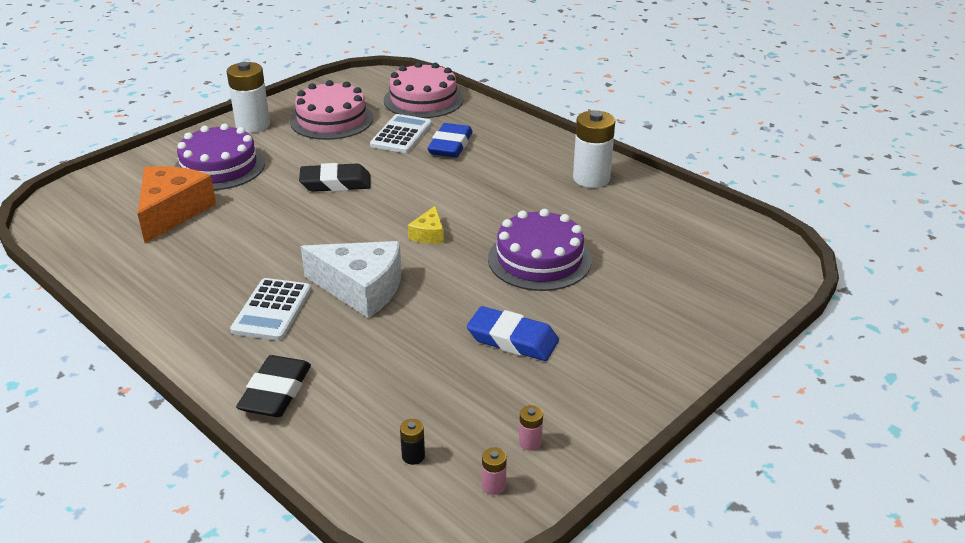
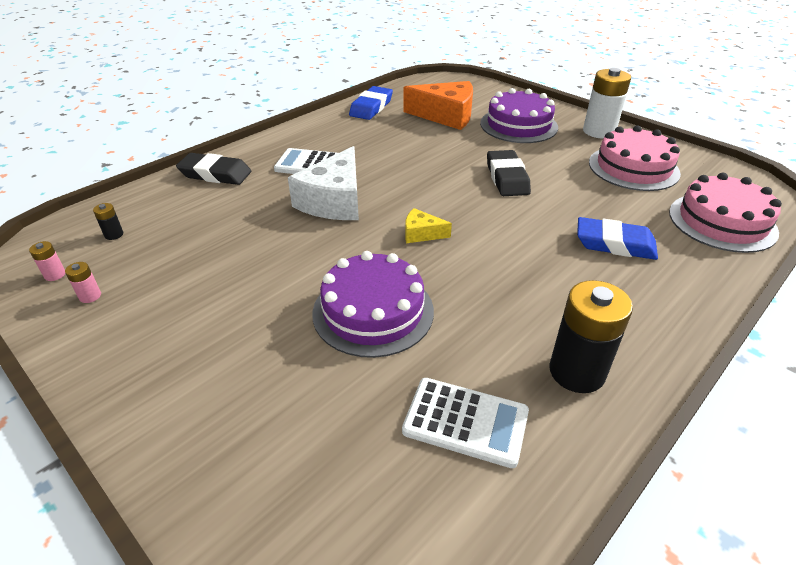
camera: 90 degrees right, 5 degrees up
white calculator [370,114,432,153] -> white calculator moved to [402,378,529,468]
blue eraser [467,306,559,361] -> blue eraser moved to [349,86,393,120]
white battery [573,110,615,188] -> black battery [549,280,633,393]

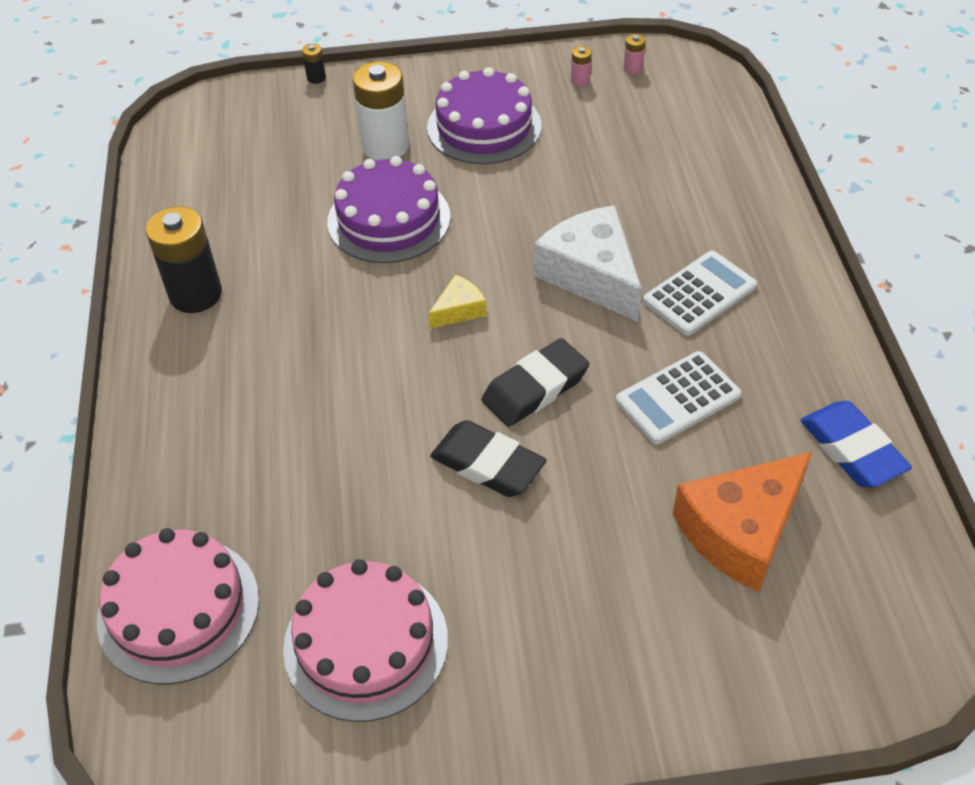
camera: 130 degrees right, 10 degrees up
black battery [93,203,123,240] -> black battery moved to [302,43,326,84]
black eraser [176,153,251,185] -> black eraser moved to [482,338,589,427]
white calculator [402,378,529,468] -> white calculator moved to [615,351,742,444]
purple cake [480,88,558,143] -> purple cake moved to [427,67,542,164]
blue eraser [577,217,658,260] -> none
white battery [583,68,631,139] -> white battery moved to [353,61,409,160]

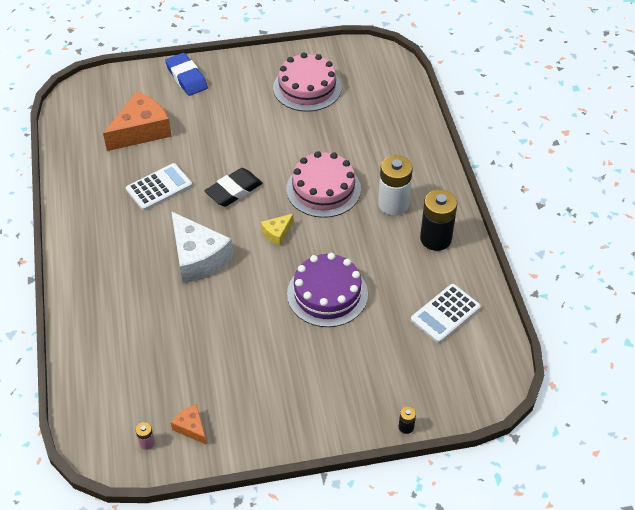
camera: 175 degrees right, 0 degrees up
pink cake [97,528,259,684] -> pink cake moved to [286,151,361,218]
white battery [353,61,409,160] -> white battery moved to [378,155,413,216]
purple cake [427,67,542,164] -> none
black eraser [430,420,547,497] -> none
pink battery [571,46,592,87] -> orange cheese [171,404,207,445]
white calculator [643,251,757,336] -> white calculator moved to [411,284,481,343]
blue eraser [801,401,912,487] -> blue eraser moved to [165,53,208,96]

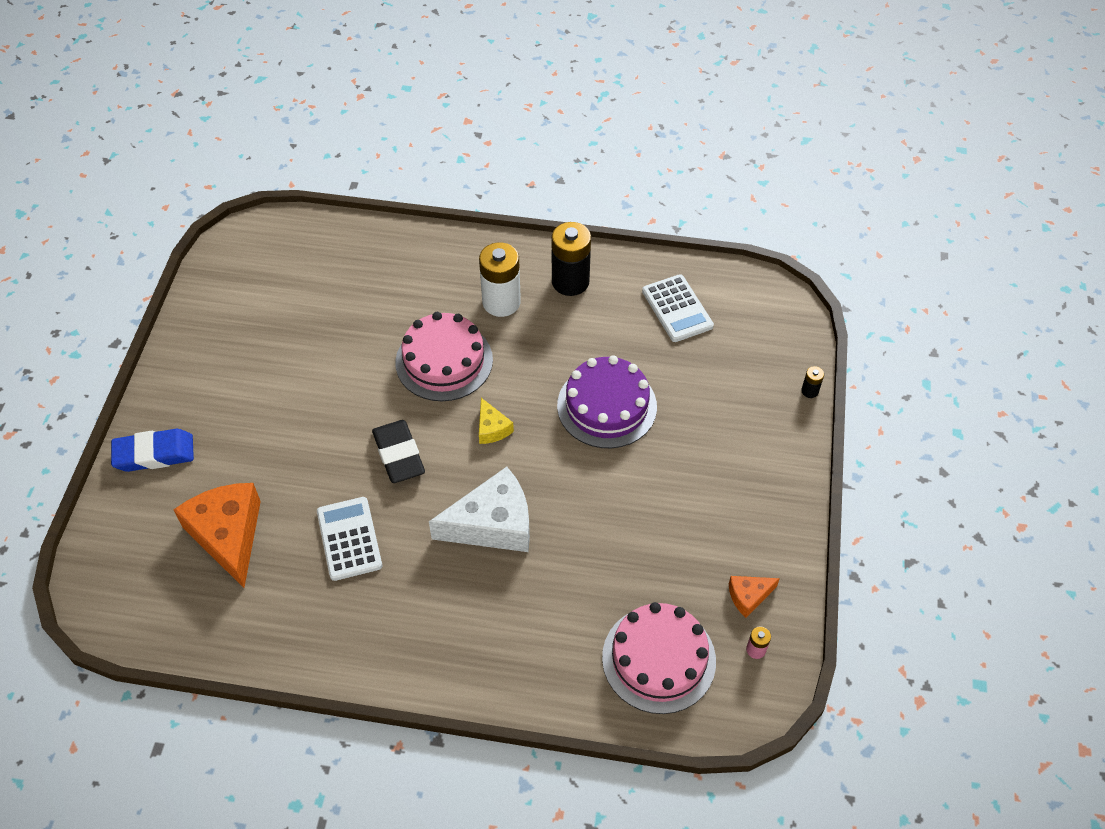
camera: 70 degrees left, 5 degrees up
pink cake [273,53,342,112] -> pink cake moved to [602,602,716,714]

